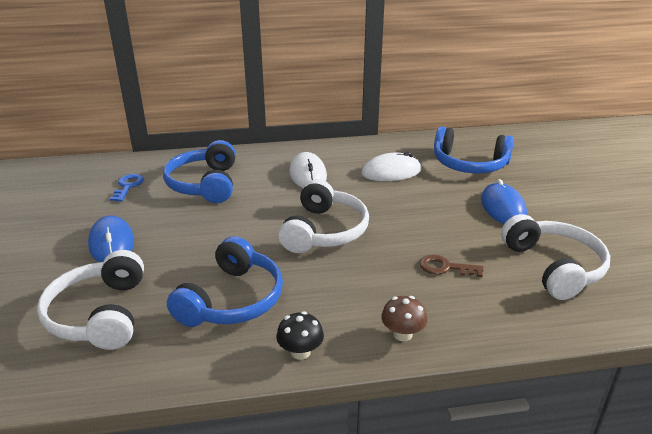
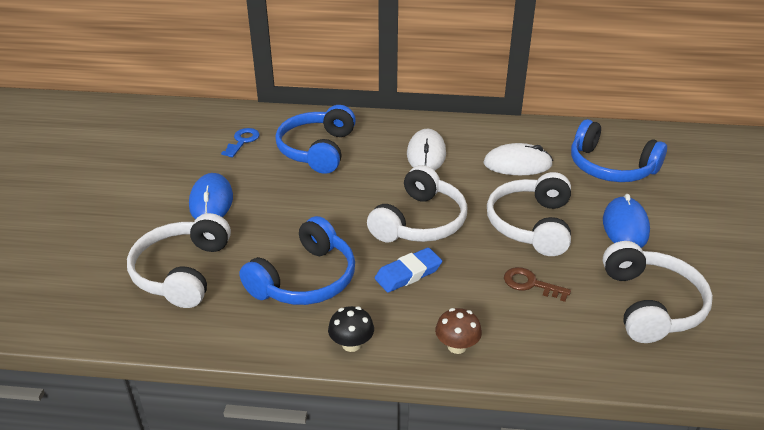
camera: 15 degrees right, 5 degrees up
none -> blue eraser [375,247,442,293]
none -> white headphones [487,172,571,256]

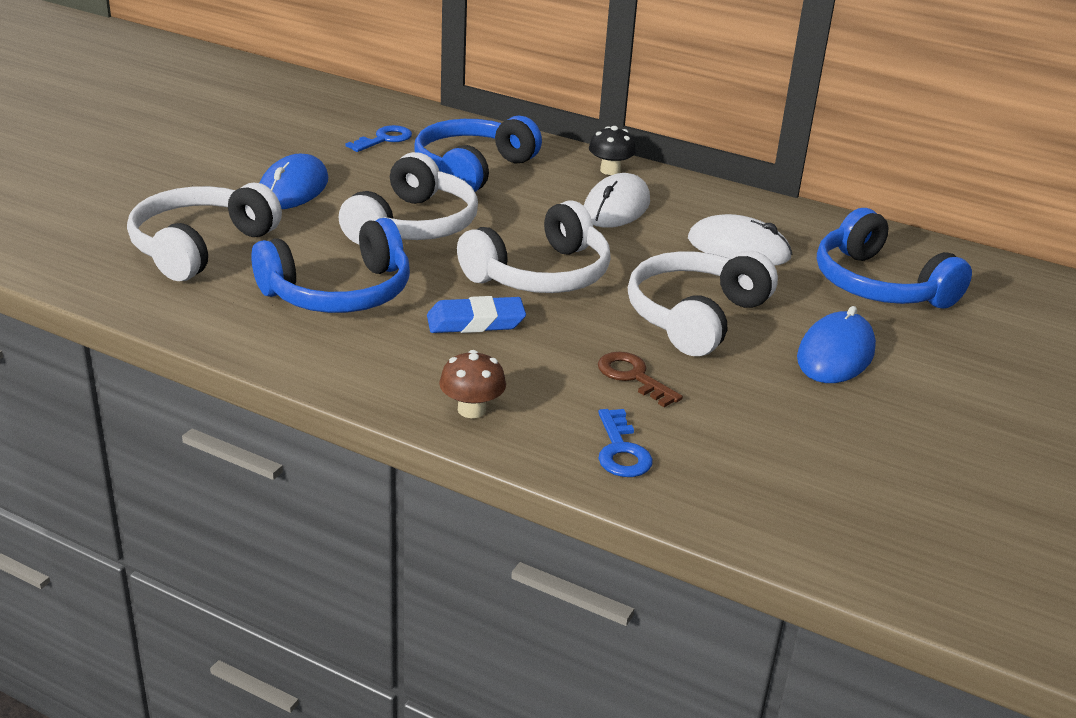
camera: 20 degrees right, 5 degrees down
black mushroom [328,306,374,352] -> black mushroom moved to [589,126,636,175]
white headphones [603,241,713,343] -> white headphones moved to [339,152,478,244]
none -> blue key [598,409,653,477]

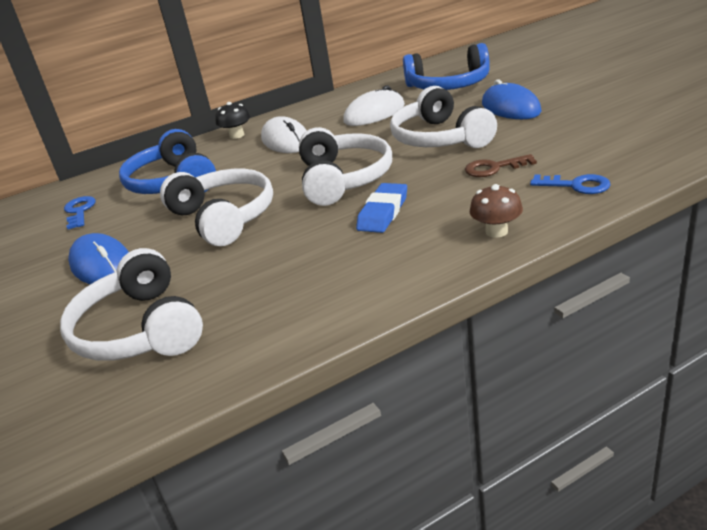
camera: 50 degrees left, 0 degrees up
blue headphones [251,218,410,313] -> none

